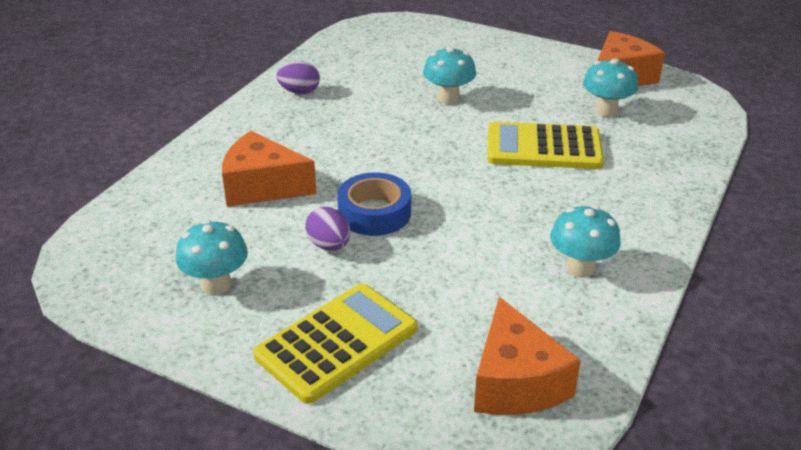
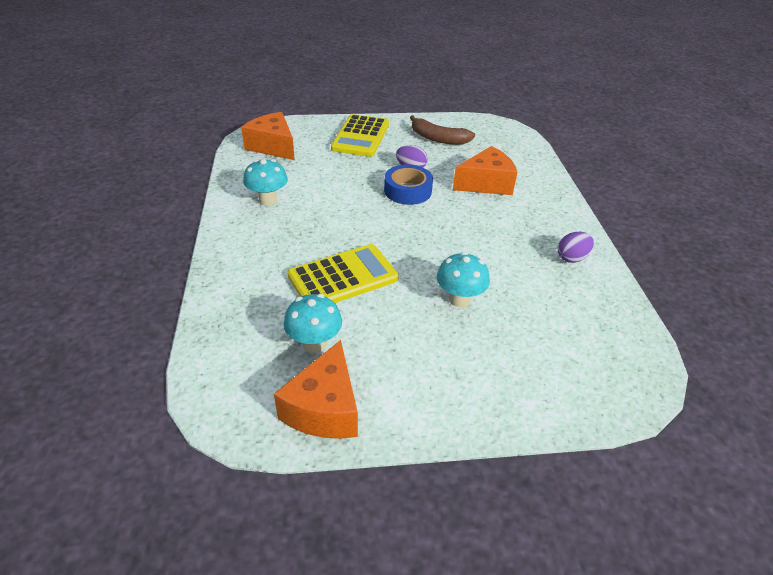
camera: 145 degrees right, 5 degrees up
turquoise mushroom [176,220,248,295] -> brown banana [410,115,475,145]

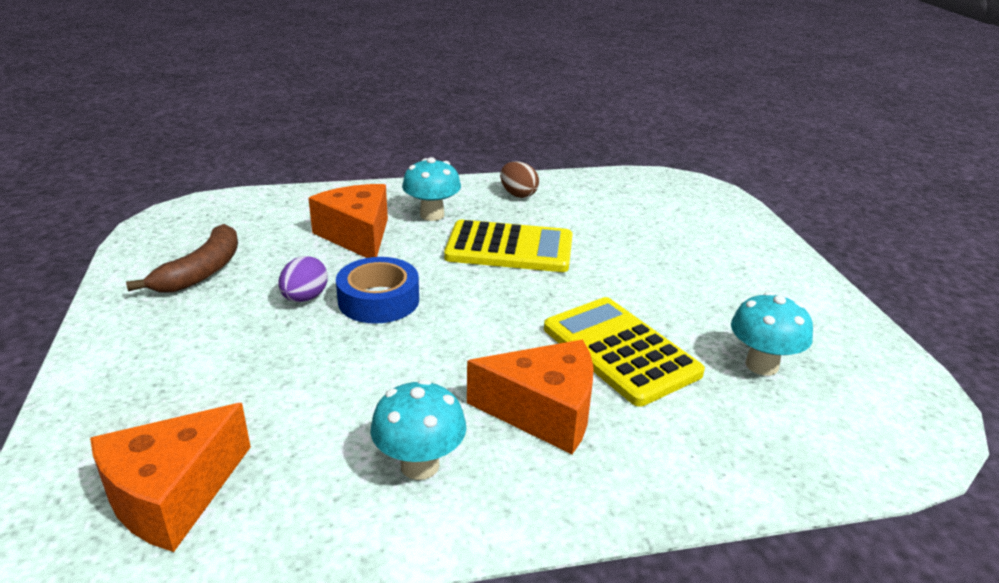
camera: 95 degrees left, 10 degrees down
orange cheese [274,340,358,439] -> orange cheese moved to [467,340,594,454]
yellow calculator [331,114,389,157] -> yellow calculator moved to [444,220,573,272]
turquoise mushroom [437,252,490,307] -> turquoise mushroom moved to [402,157,461,221]
purple egg [558,232,594,263] -> brown egg [500,161,539,198]

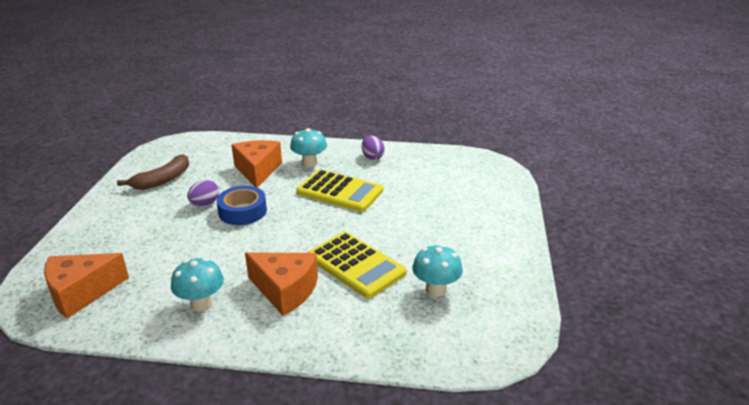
camera: 20 degrees right, 0 degrees up
brown egg [500,161,539,198] -> purple egg [362,136,385,160]
yellow calculator [544,297,705,407] -> yellow calculator turned 150 degrees clockwise [308,232,407,299]

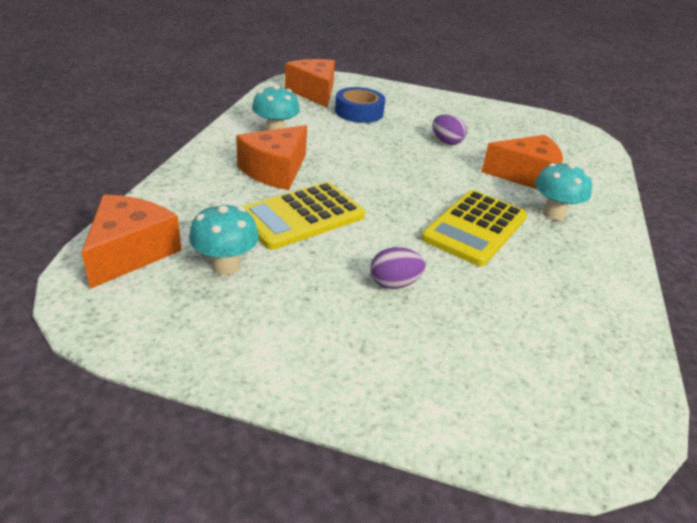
camera: 95 degrees right, 5 degrees up
brown banana [117,154,189,190] -> none
blue tape [217,186,267,225] -> blue tape moved to [335,87,385,123]
purple egg [362,136,385,160] -> purple egg moved to [370,247,425,289]
none -> orange cheese [81,195,182,289]

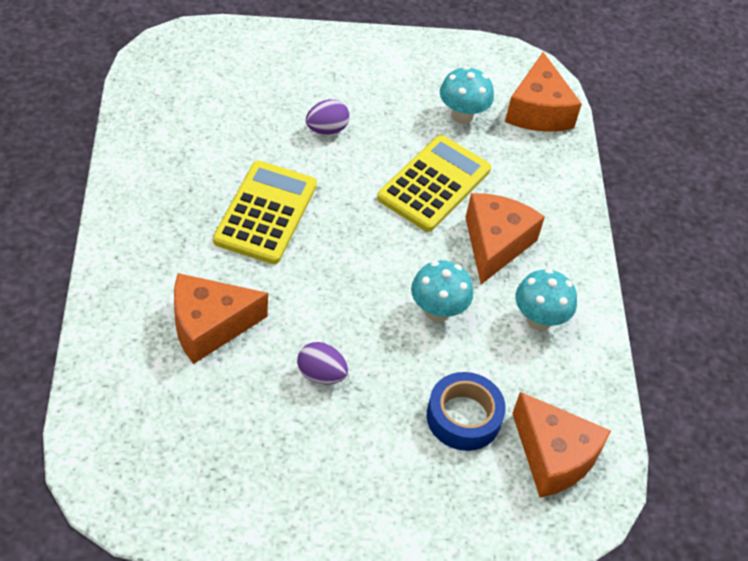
camera: 160 degrees right, 15 degrees up
turquoise mushroom [535,162,592,220] -> turquoise mushroom moved to [411,261,473,322]

